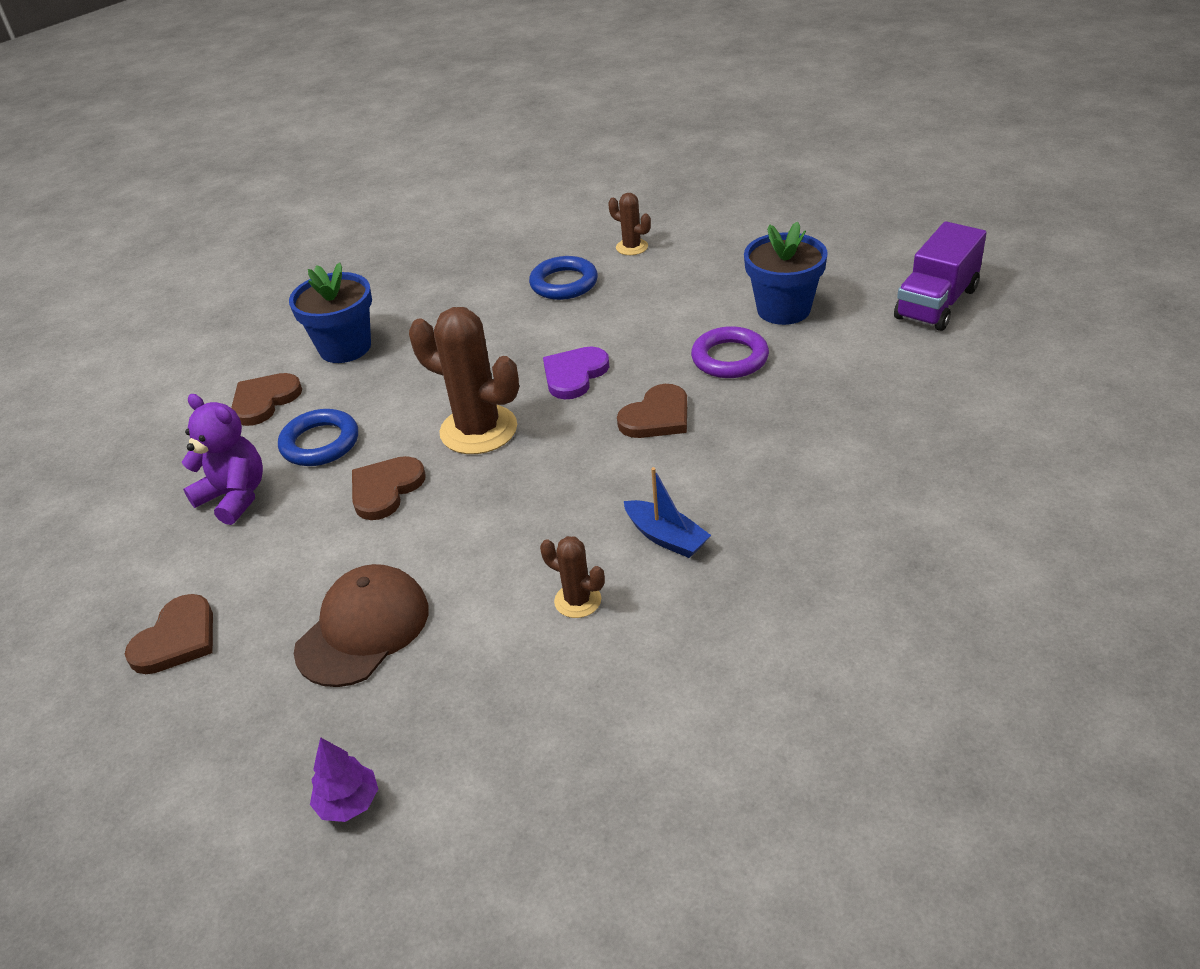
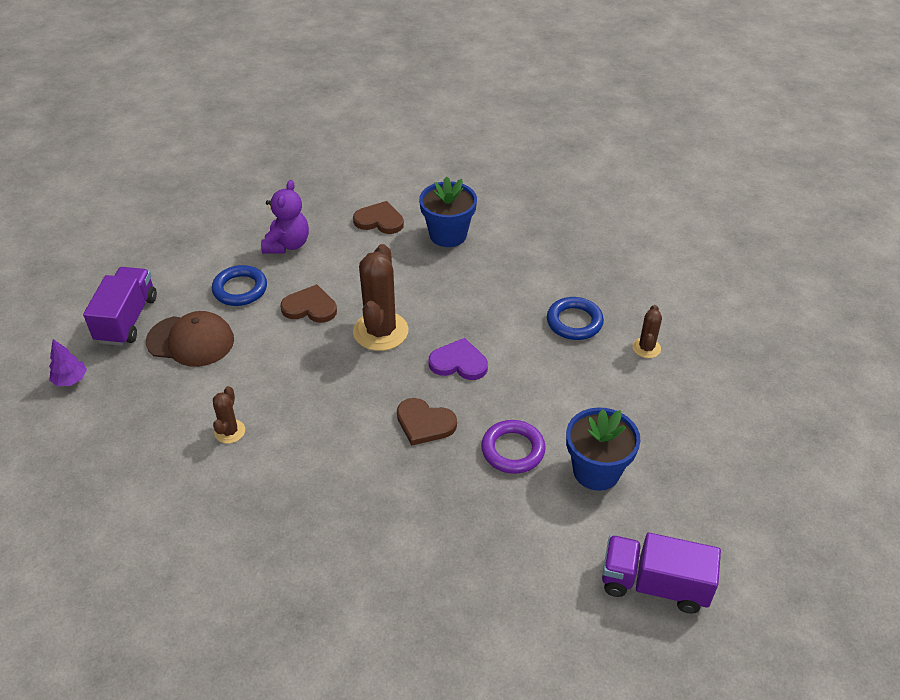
camera: 65 degrees right, 5 degrees up
brown heart [125,594,213,674] -> none
blue ring [278,409,358,466] -> blue ring moved to [212,265,267,306]
blue boat [624,467,711,558] -> none
none -> purple truck [83,267,157,346]

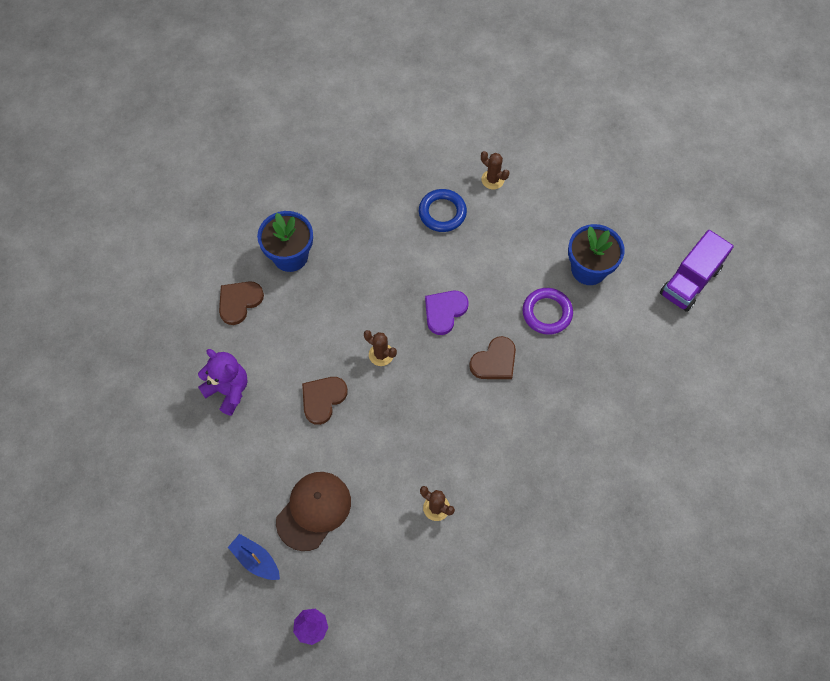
camera: 65 degrees left, 20 degrees up
purple truck [83,267,157,346] -> blue boat [228,534,280,580]
blue ring [212,265,267,306] -> none
brown cactus [353,244,408,351] -> brown cactus [364,330,397,366], size x0.51

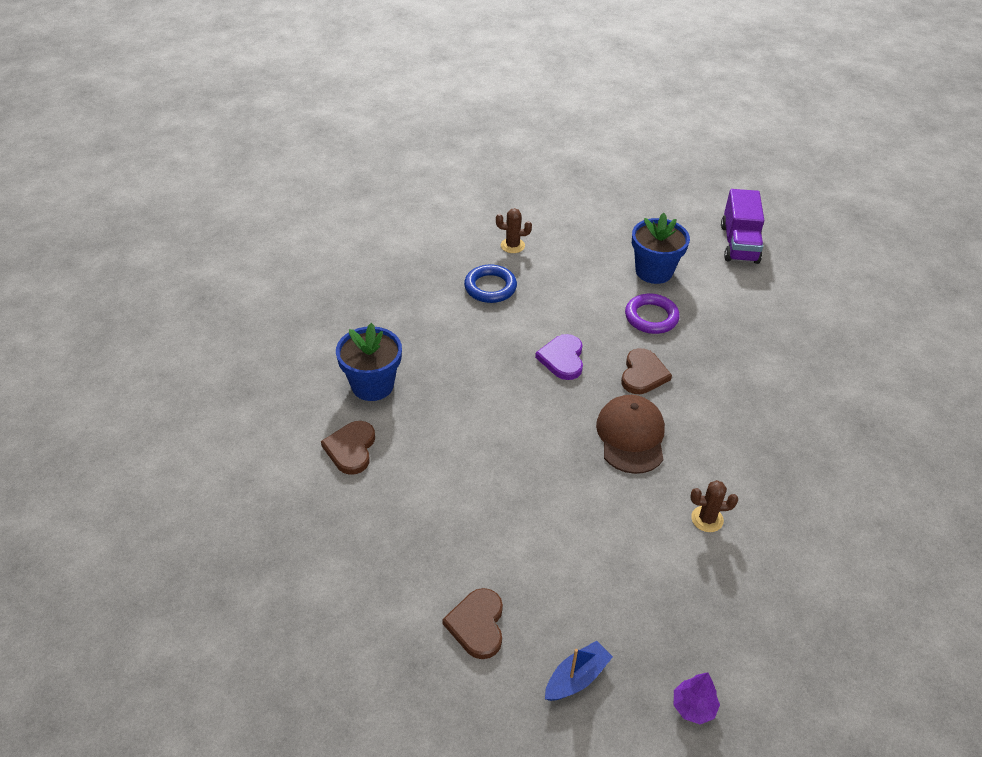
camera: 35 degrees left, 20 degrees down
purple teddy bear [198,349,248,416] -> none
blue boat [228,534,280,580] -> blue boat turned 135 degrees clockwise [545,641,613,701]
brown cap [276,472,351,551] -> brown cap moved to [596,395,665,474]
brown heart [302,377,348,425] -> brown heart moved to [442,588,503,659]
brown cactus [364,330,397,366] -> none

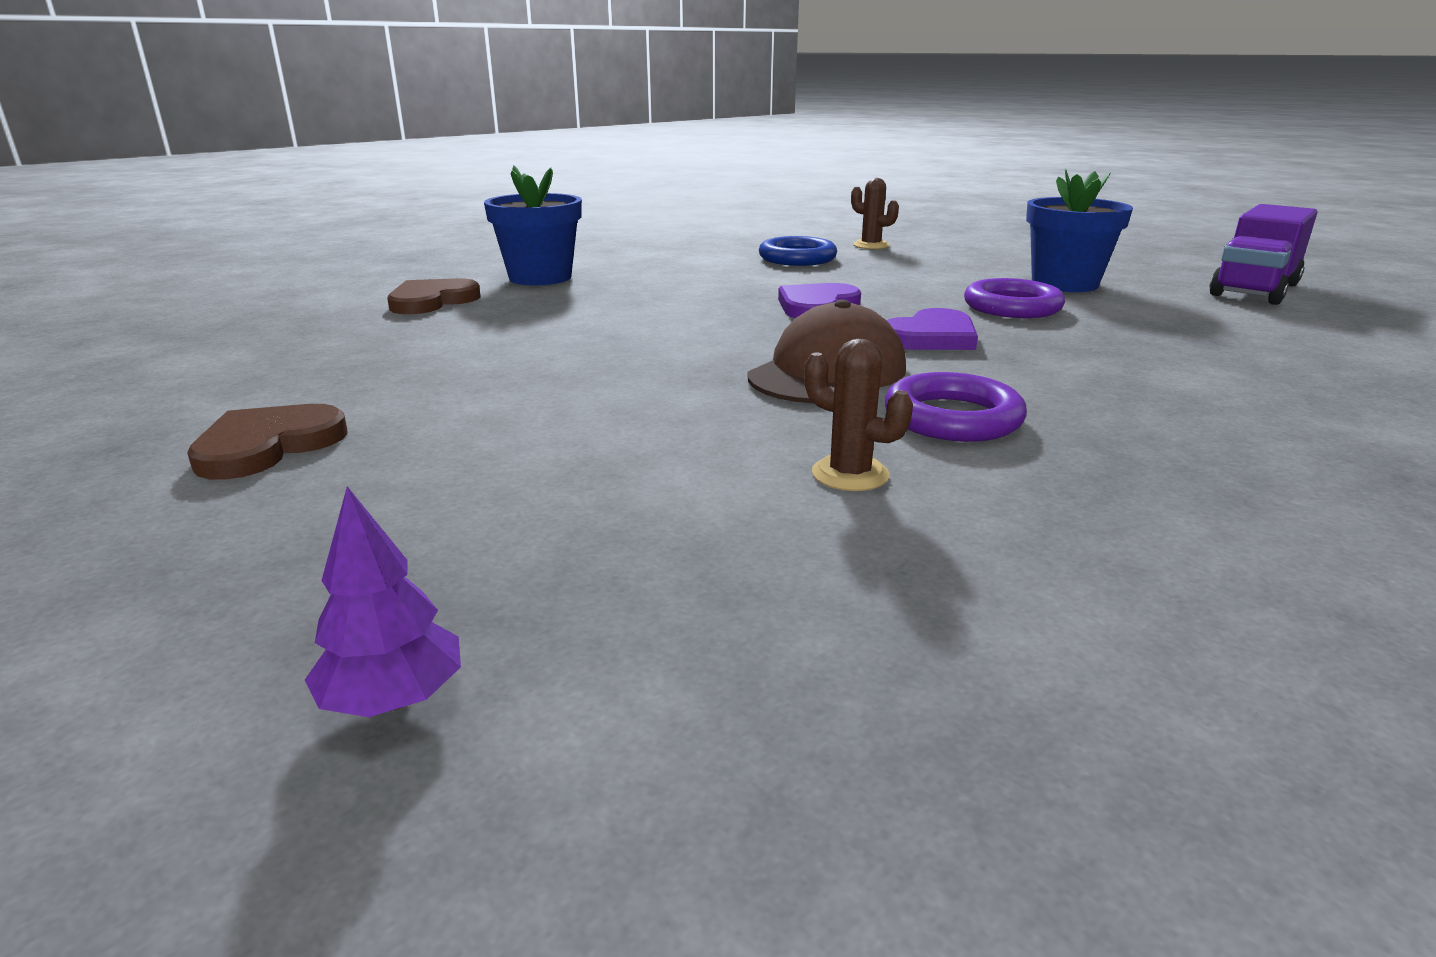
camera: 35 degrees right, 20 degrees down
blue boat [545,641,613,701] -> none
brown heart [621,348,672,394] -> purple heart [887,308,978,350]
none -> purple ring [885,372,1027,442]

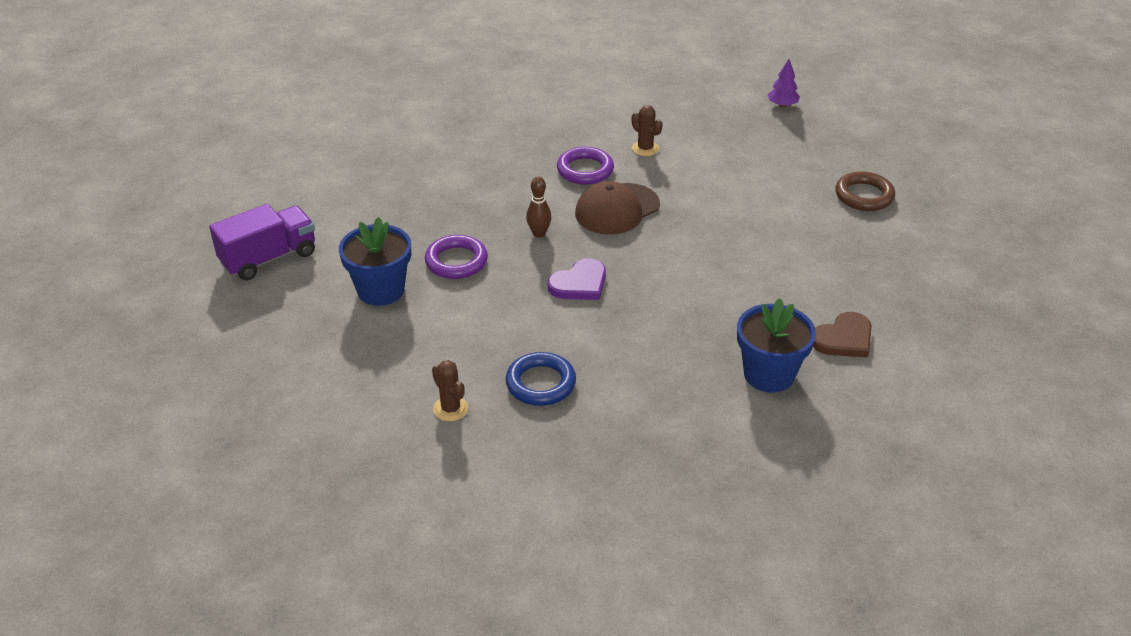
camera: 165 degrees left, 15 degrees up
brown heart [187,404,348,480] -> brown ring [835,171,895,211]
purple heart [887,308,978,350] -> brown bowling pin [526,177,552,238]

